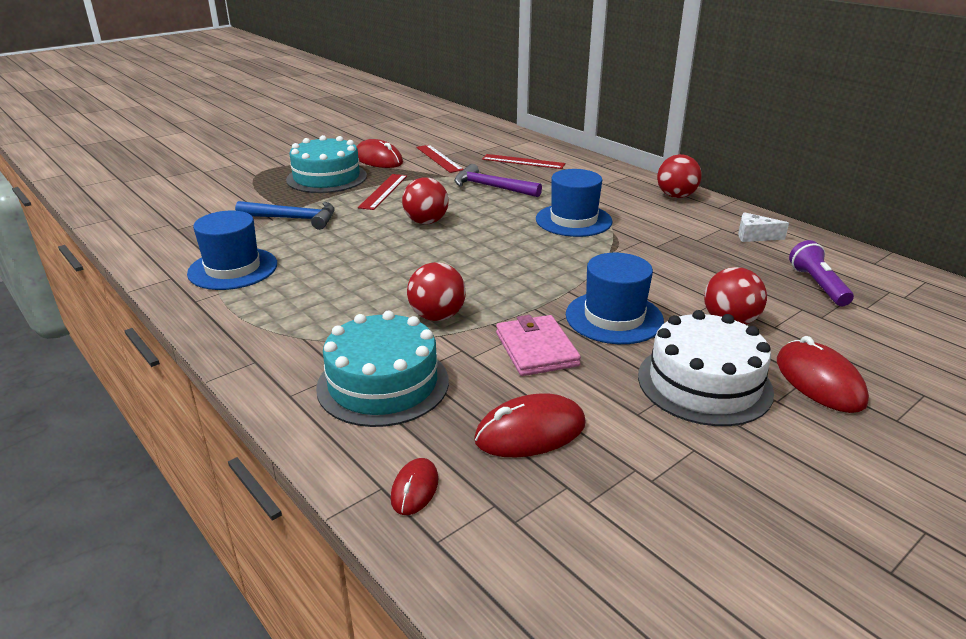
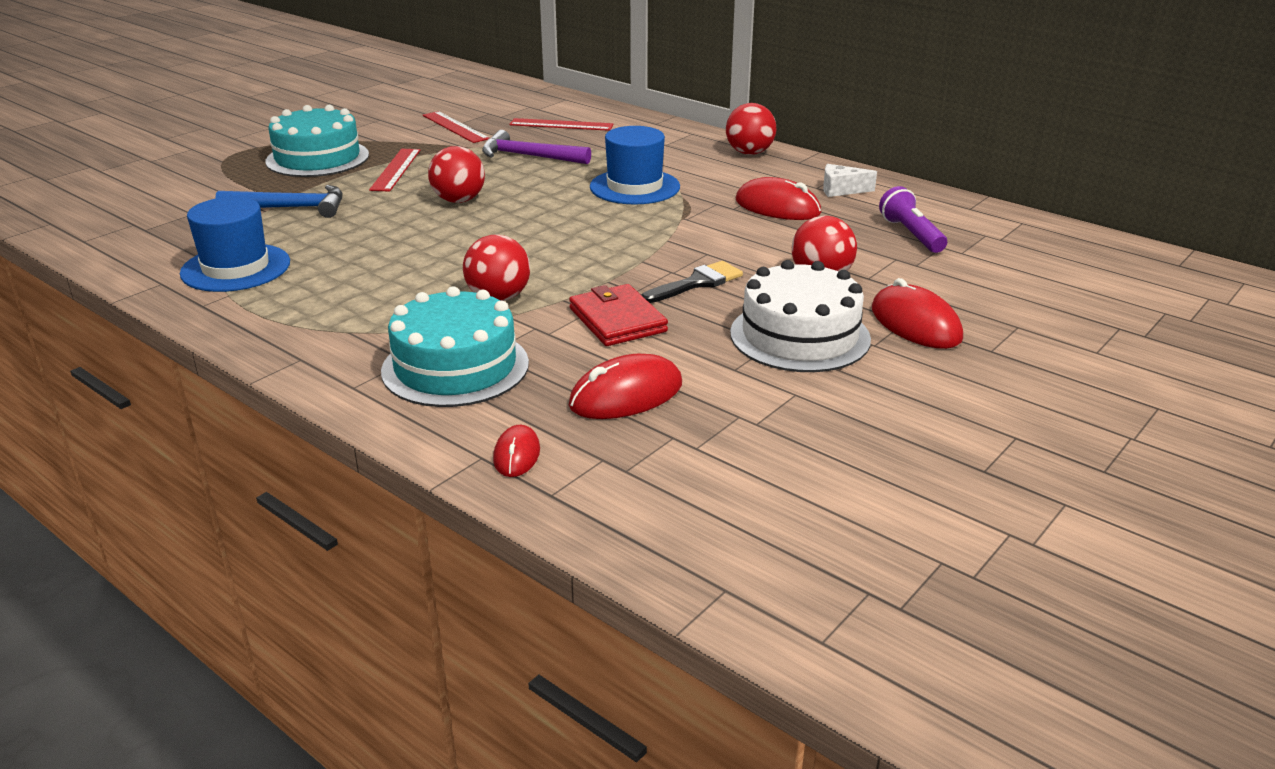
camera: 10 degrees left, 0 degrees up
red mouse [357,139,403,168] -> red mouse moved to [736,177,821,220]
pink wallet [496,315,581,376] -> red wallet [569,284,668,346]
blue hat [566,253,664,344] -> black brush [641,261,743,303]

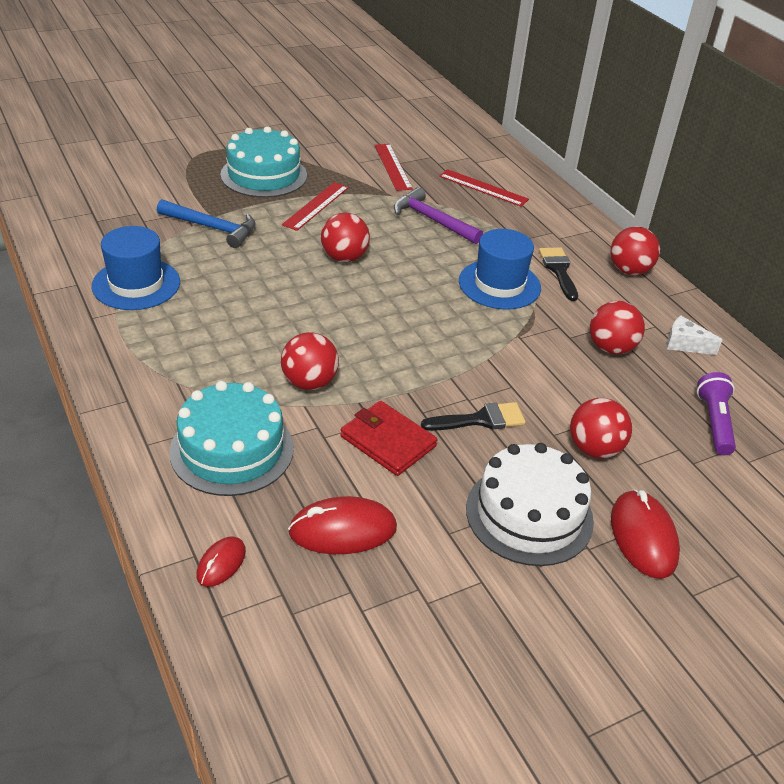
camera: 20 degrees right, 10 degrees up
red wallet [569,284,668,346] -> red wallet turned 45 degrees counterclockwise [340,401,437,476]
red mouse [736,177,821,220] -> red ball [590,301,645,355]
none -> black brush [539,247,578,301]

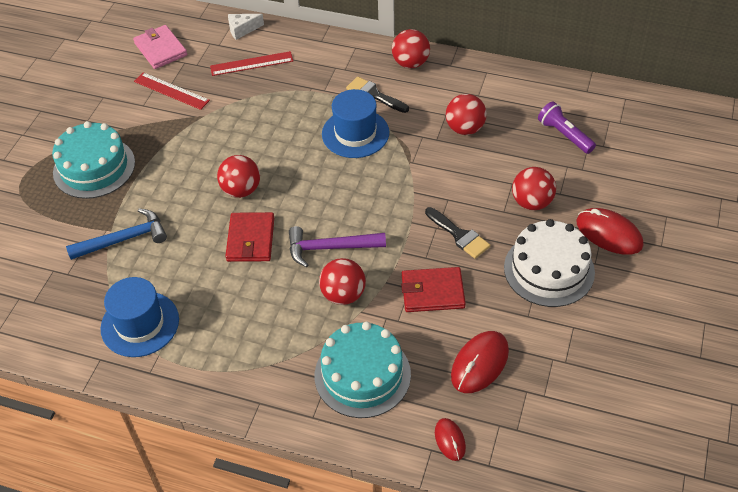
camera: 40 degrees left, 10 degrees up
red ruler [282,182,349,231] -> none
purple hammer [394,187,483,244] -> purple hammer moved to [289,226,386,268]
black brush [421,402,526,431] -> black brush turned 105 degrees clockwise [425,207,490,259]
white cheese [667,315,723,355] -> white cheese moved to [228,14,264,40]
none -> pink wallet [133,25,187,69]
none -> red wallet [225,212,274,262]

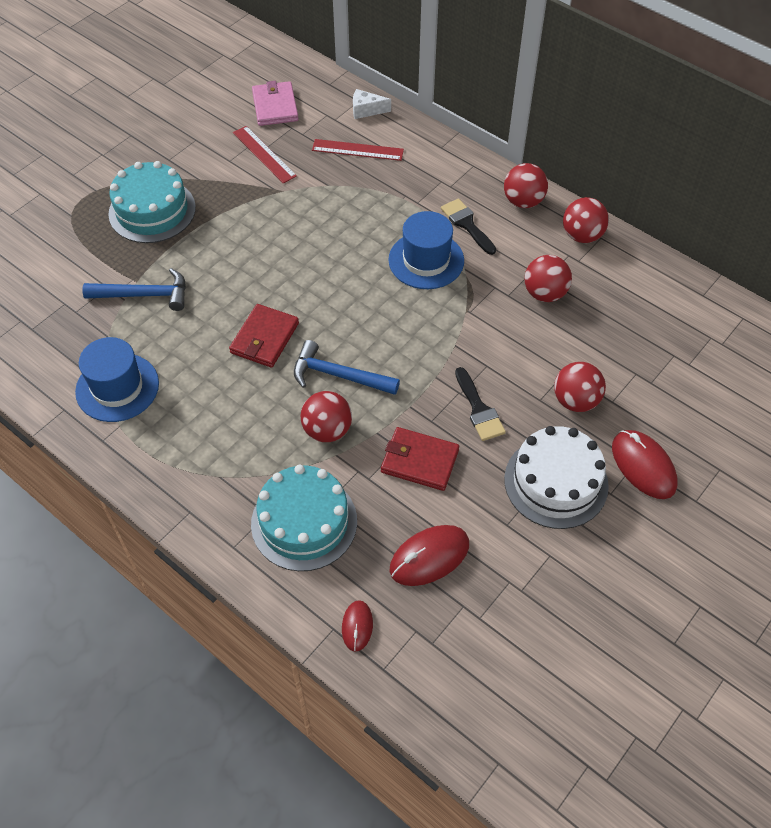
camera: 20 degrees right, 5 degrees up
red ball [217,155,260,198] -> red ball moved to [563,197,609,243]
purple hammer [289,226,386,268] -> blue hammer [294,340,400,395]
purple flashlight [538,101,596,154] -> none

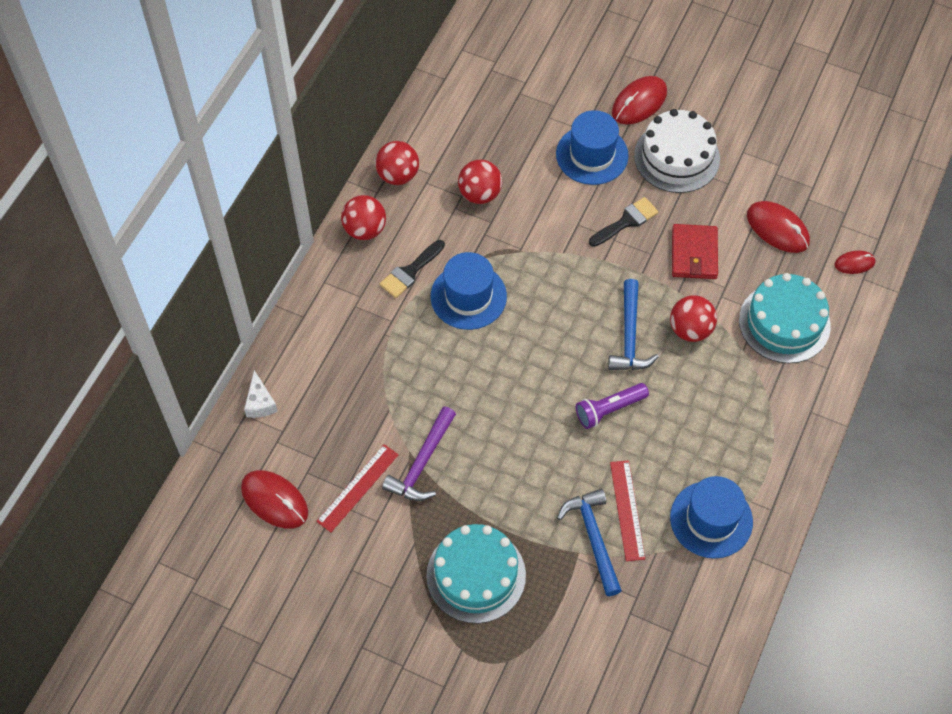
camera: 105 degrees left, 5 degrees up
red wallet [229,304,299,368] -> purple flashlight [576,383,649,429]
pink wallet [252,81,299,126] -> red mouse [241,470,308,529]
red ruler [312,139,404,161] -> red ruler moved to [610,460,645,561]
red ball [554,362,606,412] -> blue hat [556,110,629,185]
none -> purple hammer [382,406,456,501]

